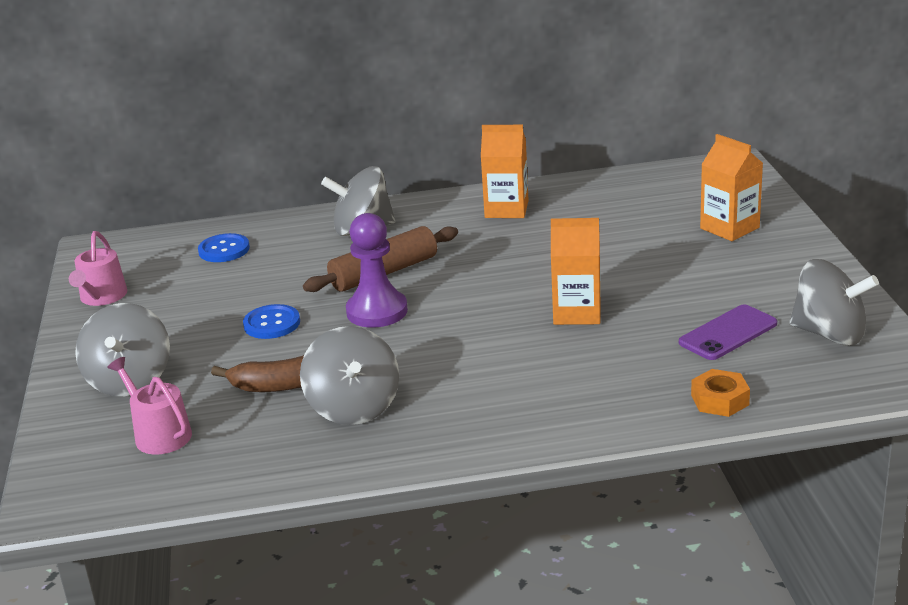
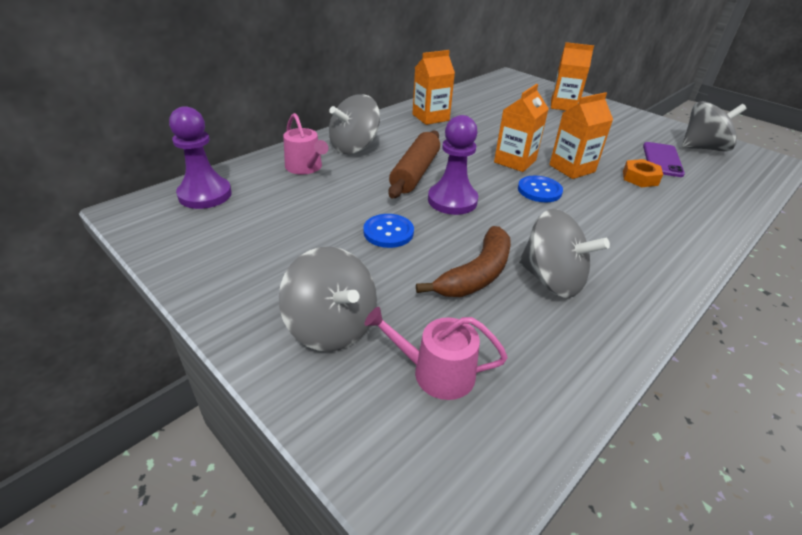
camera: 40 degrees left, 10 degrees up
pink watering can [69,231,127,306] -> pink watering can moved to [283,113,329,174]
blue button [198,233,250,262] -> blue button moved to [518,175,563,202]
orange nut [691,369,750,417] -> orange nut moved to [623,159,663,187]
none -> purple pawn [169,106,232,209]
none -> orange carton [494,84,549,172]

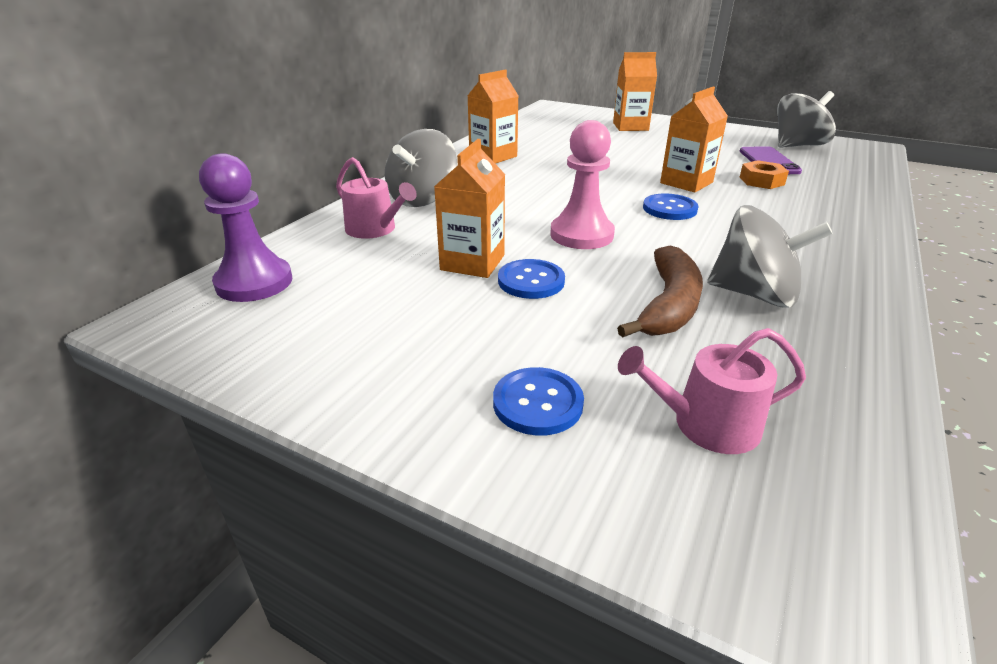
camera: 15 degrees left, 5 degrees down
grey spinning top [279,247,377,352] -> blue button [493,367,584,436]
brown rolling pin [388,130,440,198] -> none
purple pawn [428,115,478,215] -> pink pawn [550,120,615,249]
orange carton [494,84,549,172] -> orange carton moved to [434,139,505,278]

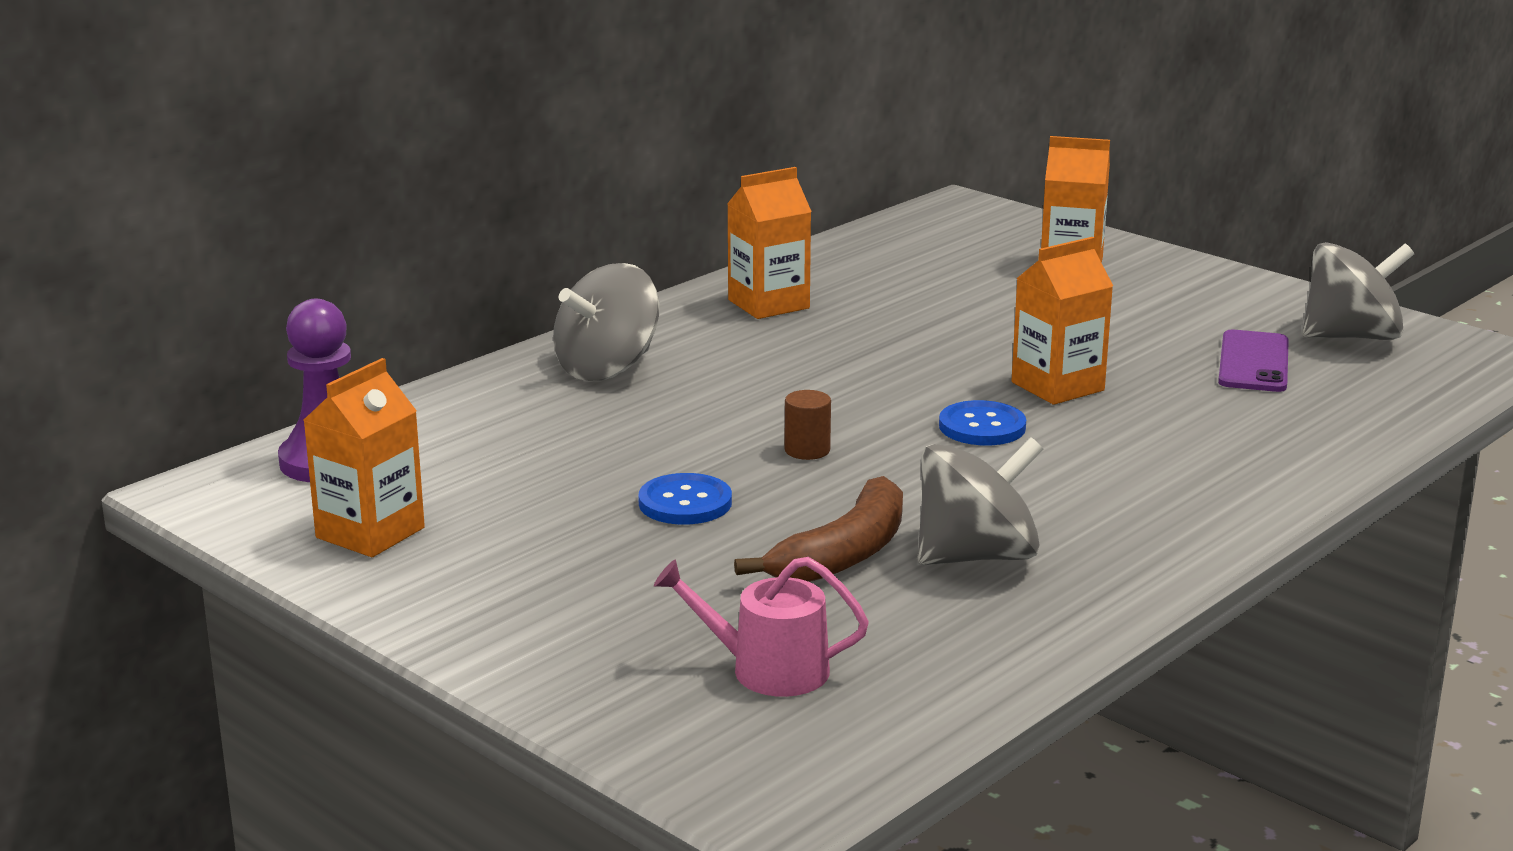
camera: 15 degrees right, 10 degrees down
pink watering can [336,157,417,239] -> none
orange carton [434,139,505,278] -> orange carton moved to [304,358,425,557]
blue button [493,367,584,436] -> none
pink pawn [550,120,615,249] -> brown cylinder [785,390,831,460]
grey spinning top [707,205,833,308] -> grey spinning top turned 60 degrees counterclockwise [917,437,1044,565]
orange nut [739,160,789,189] -> none

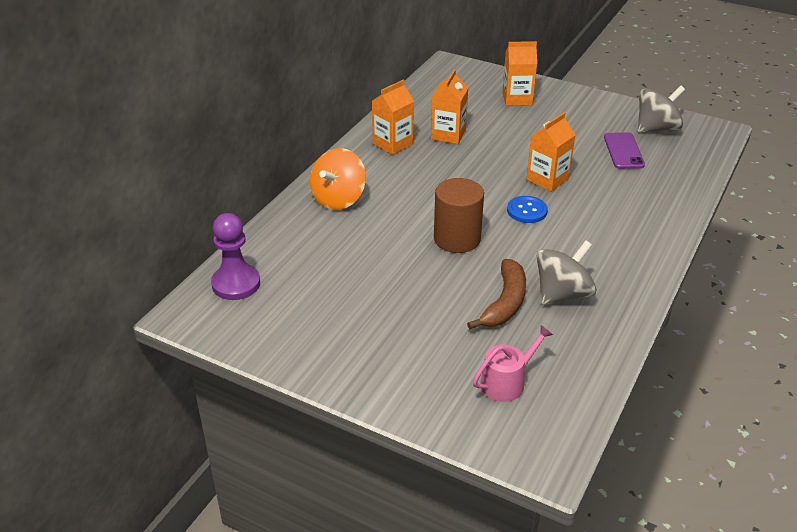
camera: 15 degrees left, 15 degrees up
orange carton [304,358,425,557] -> orange carton moved to [431,69,468,144]
grey spinning top [553,263,659,381] -> orange spinning top [310,148,366,210]
blue button [638,473,732,525] -> none
pink watering can [654,557,869,697] -> pink watering can turned 150 degrees clockwise [473,325,553,402]
brown cylinder [785,390,831,460] -> brown cylinder [434,178,484,253], size x2.19

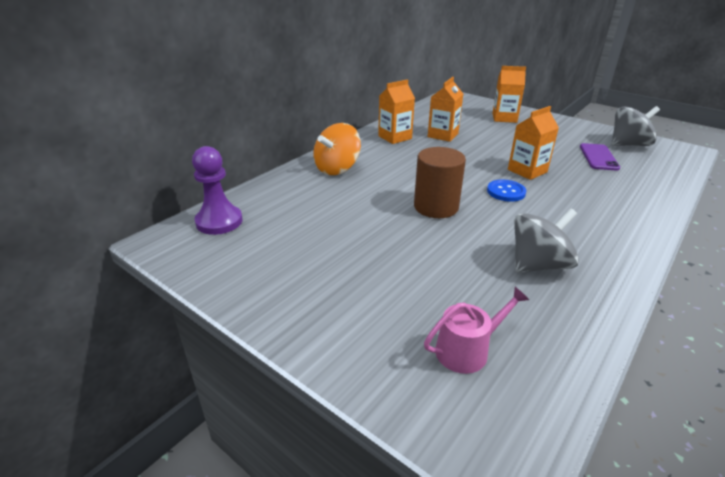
camera: 10 degrees right, 5 degrees down
brown banana [467,259,526,329] -> none

